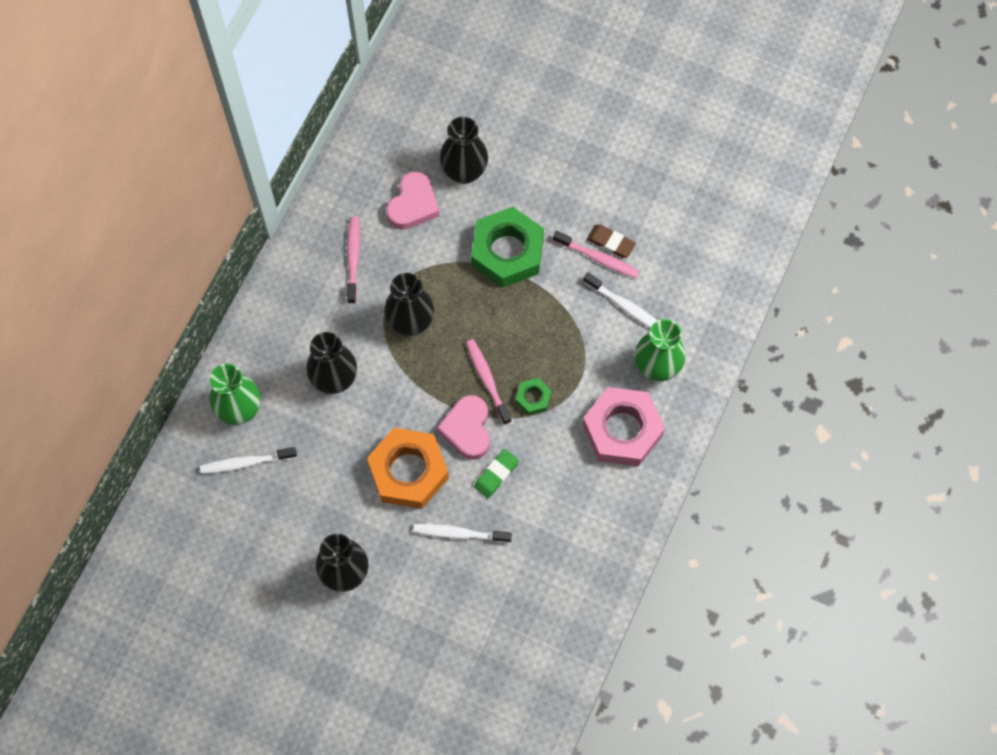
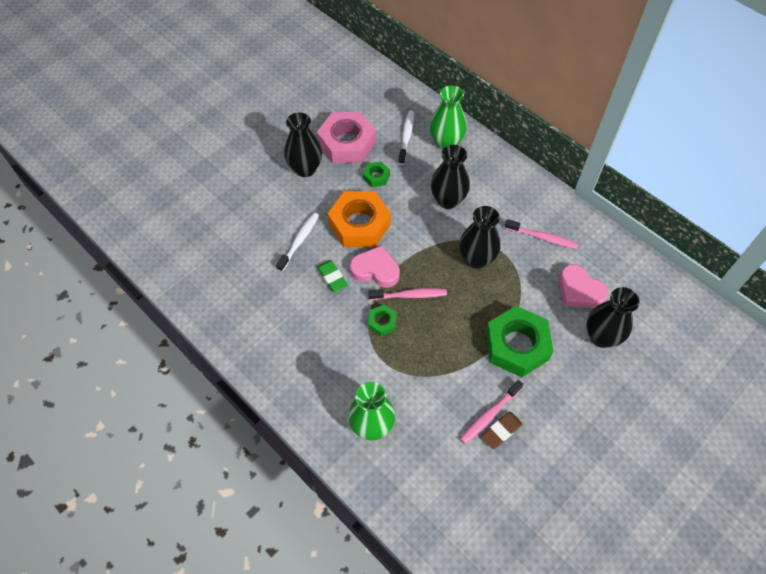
camera: 110 degrees right, 10 degrees down
white toothbrush [583,273,657,328] -> none
pink nut [583,387,665,466] -> pink nut moved to [317,112,376,163]
none -> green nut [363,162,390,187]

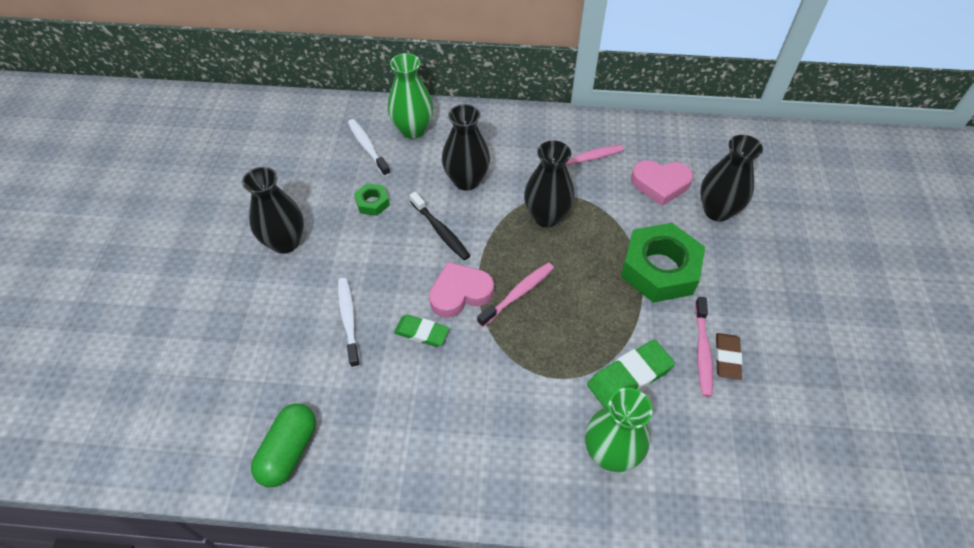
camera: 40 degrees left, 5 degrees down
pink nut [317,112,376,163] -> none
orange nut [328,191,391,247] -> none
green nut [368,305,397,336] -> none
none -> green capsule [251,403,316,487]
none -> black toothbrush [409,192,470,260]
none -> green eraser [587,340,675,407]

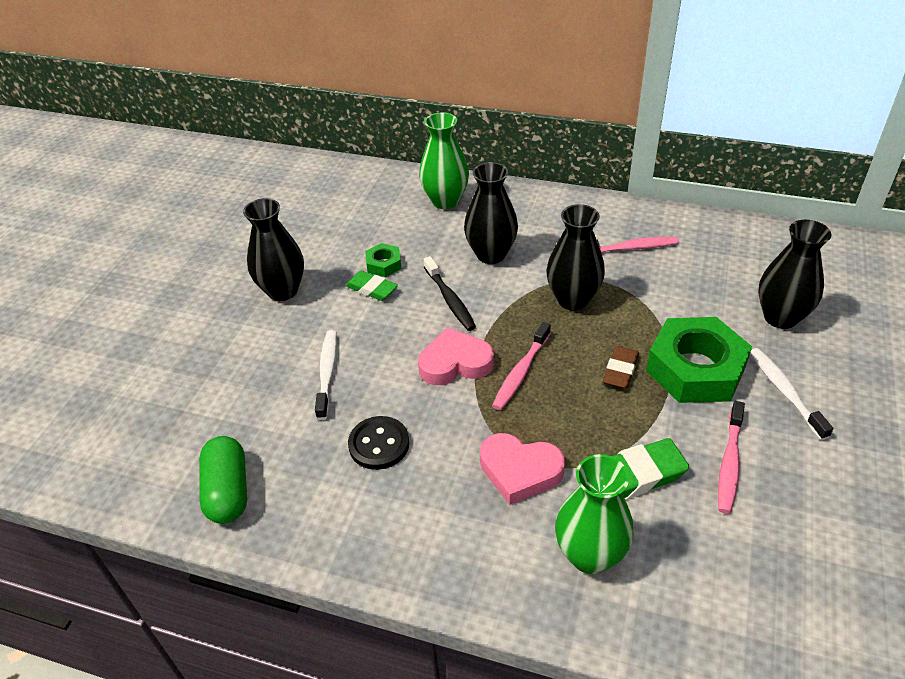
camera: 15 degrees right, 10 degrees down
green capsule [251,403,316,487] -> green capsule turned 45 degrees counterclockwise [199,436,247,524]
white toothbrush [348,119,390,177] -> white toothbrush moved to [750,348,833,440]
green eraser [394,315,449,347] -> green eraser moved to [345,270,398,301]
pink toothbrush [477,262,554,327] -> pink toothbrush turned 150 degrees clockwise [492,322,551,410]
pink heart [631,160,693,206] -> pink heart moved to [480,433,565,505]
brown eraser [715,333,742,380] -> brown eraser moved to [603,346,639,389]
none -> black button [348,416,409,470]

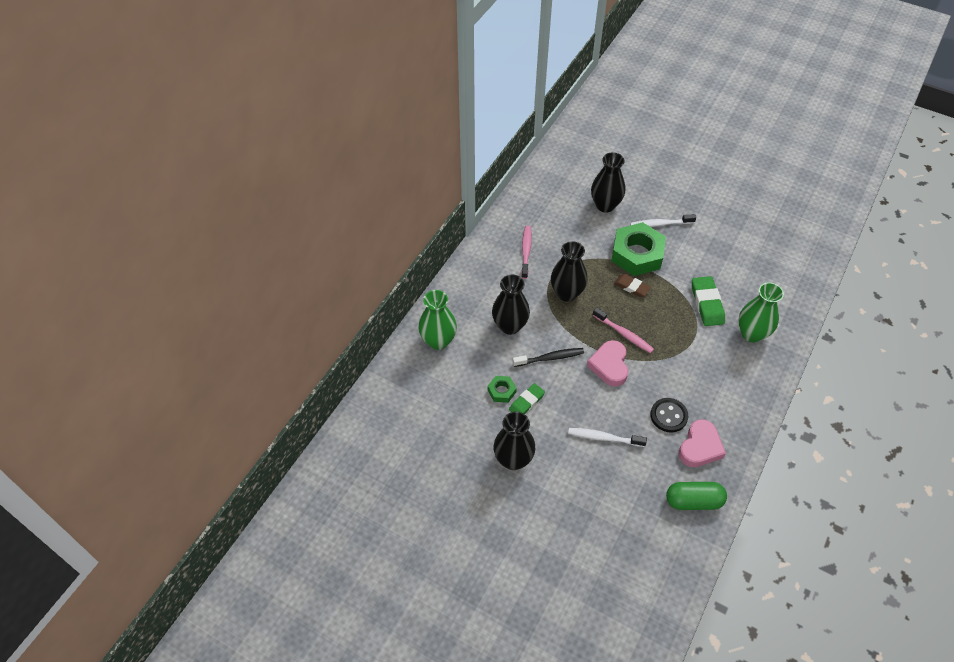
camera: 80 degrees left, 10 degrees up
pink heart [480,433,565,505] -> pink heart moved to [679,419,726,467]
pink toothbrush [718,401,745,514] -> none

